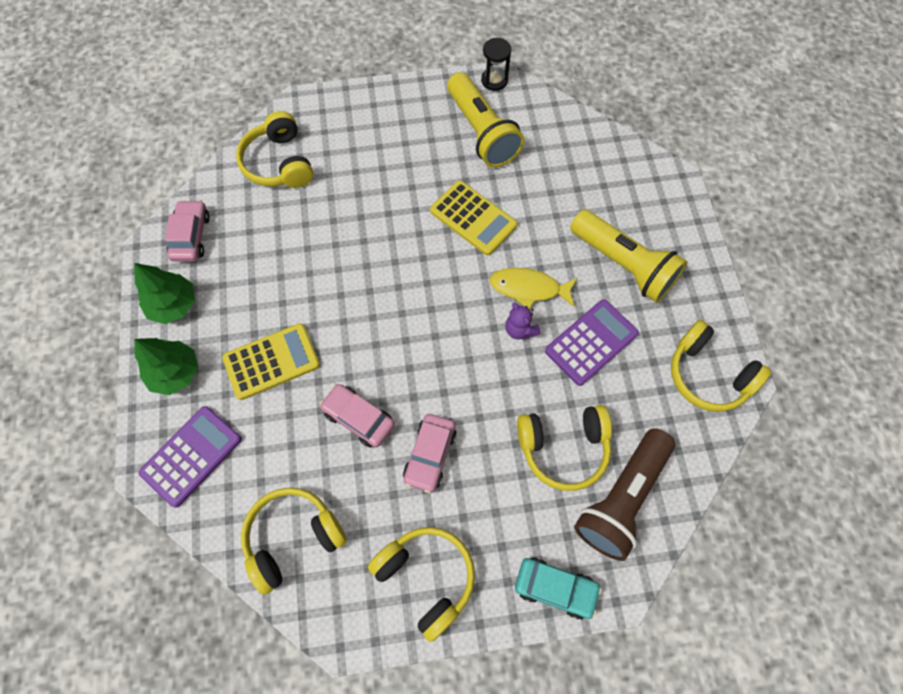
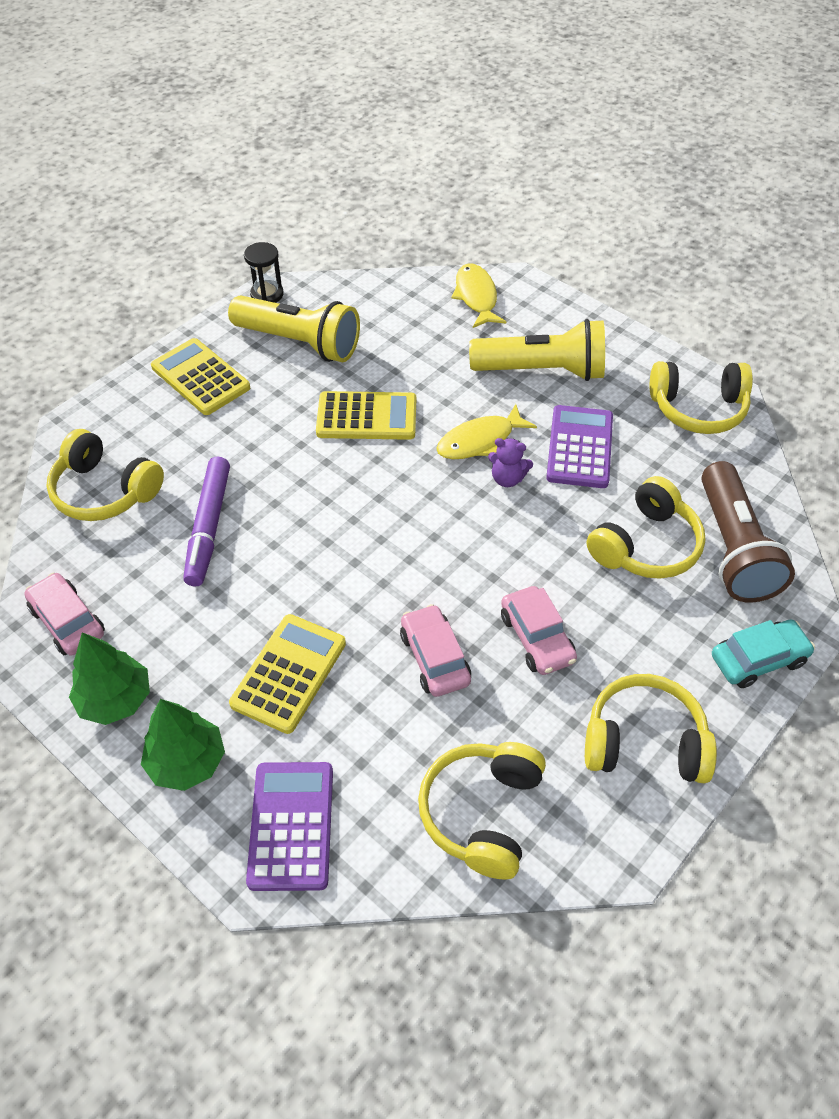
camera: 40 degrees left, 15 degrees down
pink car [320,384,395,448] -> pink car turned 75 degrees clockwise [400,604,471,697]
none -> yellow calculator [151,338,250,415]
none -> purple marker [183,457,230,586]
none -> yellow fish [451,263,506,328]

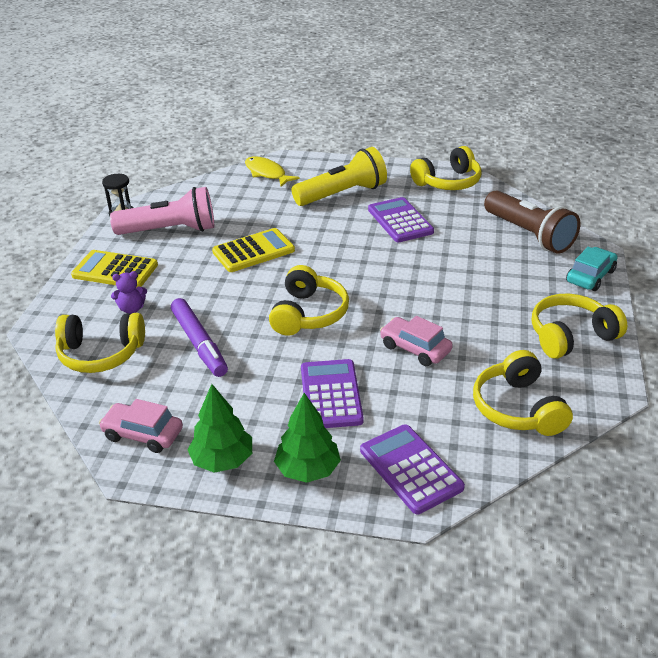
camera: 30 degrees left, 15 degrees down
yellow flashlight [228,295,360,362] -> pink flashlight [110,187,214,235]
yellow calculator [229,614,346,734] -> purple calculator [301,359,364,428]
yellow fish [436,404,537,459] -> none
purple teddy bear [488,438,533,487] -> purple teddy bear moved to [111,271,147,314]
pink car [501,586,577,675] -> none
yellow headphones [587,476,705,579] -> yellow headphones moved to [269,265,349,336]

